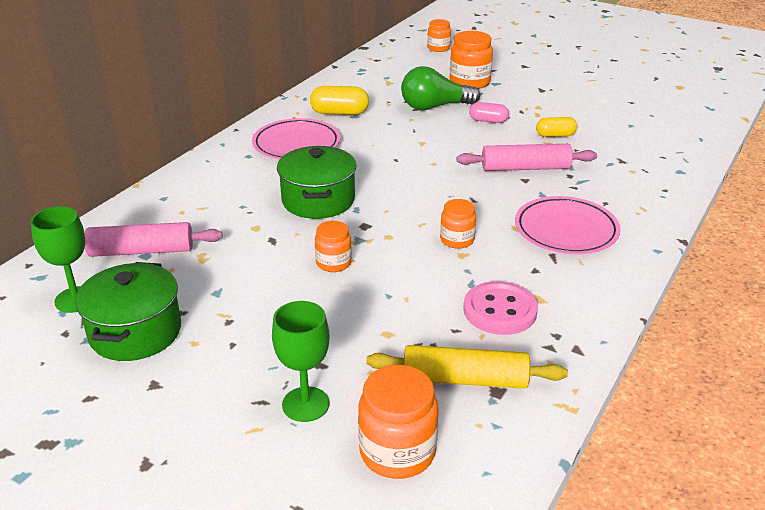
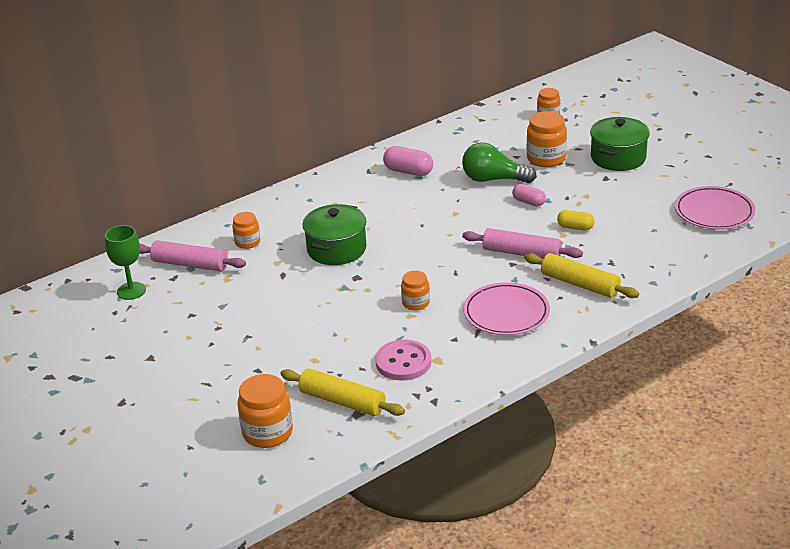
camera: 25 degrees right, 0 degrees up
green pot [75,262,181,361] -> green pot moved to [590,117,650,171]
pink plate [252,118,340,160] -> pink plate moved to [675,186,755,230]
green goblet [272,301,329,422] -> none
yellow capsule [310,86,369,115] -> pink capsule [383,146,433,176]
orange jar [315,221,352,272] -> orange jar moved to [232,212,260,249]
none -> yellow rolling pin [524,253,639,298]

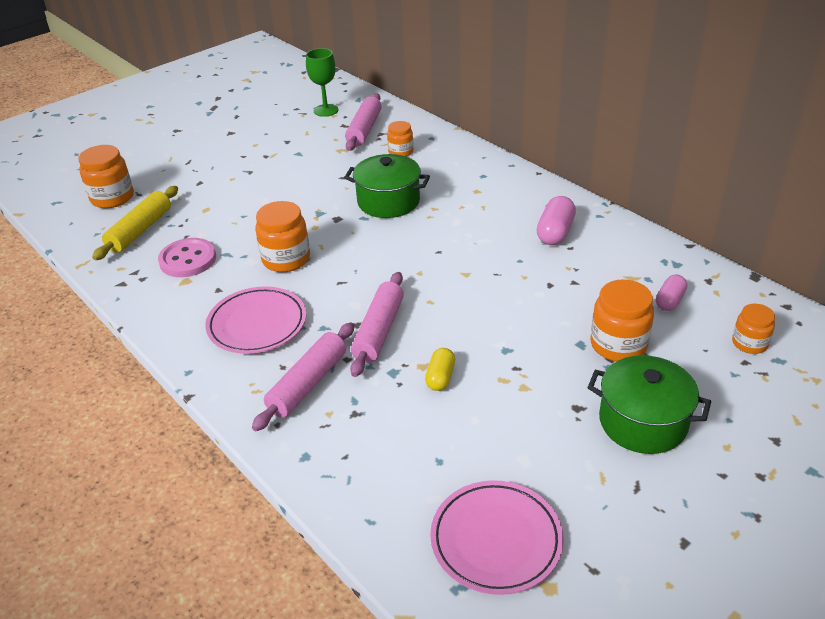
camera: 85 degrees right, 5 degrees up
orange jar [401,271,430,311] -> orange jar [255,201,310,272], size x1.63
green light bulb [462,142,537,183] -> none
pink capsule [512,184,546,206] -> pink capsule moved to [656,274,687,311]
yellow rolling pin [524,253,639,298] -> pink rolling pin [252,322,355,431]

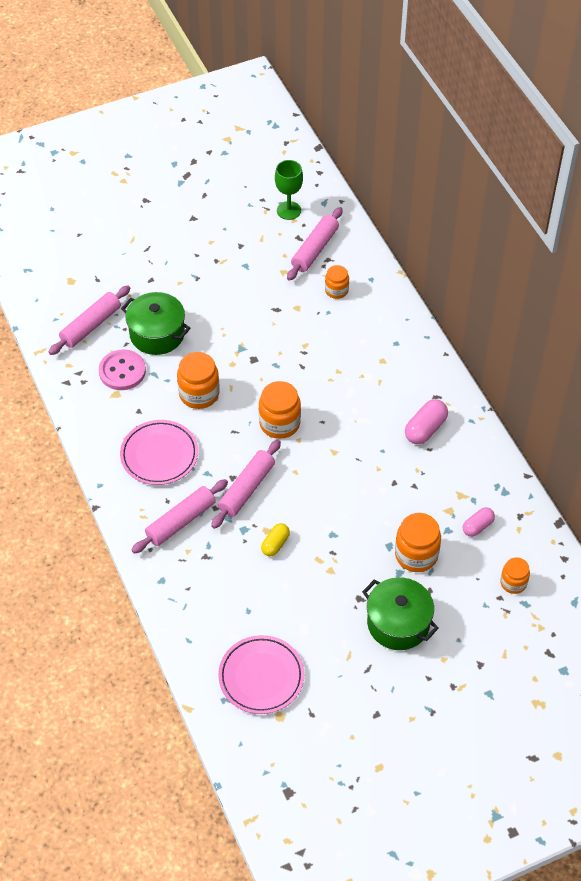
camera: 15 degrees right, 15 degrees up
orange jar [78,145,134,208] -> orange jar moved to [259,381,301,439]
yellow rolling pin [92,186,178,260] -> pink rolling pin [49,285,131,355]
green pot [344,154,430,218] -> green pot moved to [121,292,190,355]

